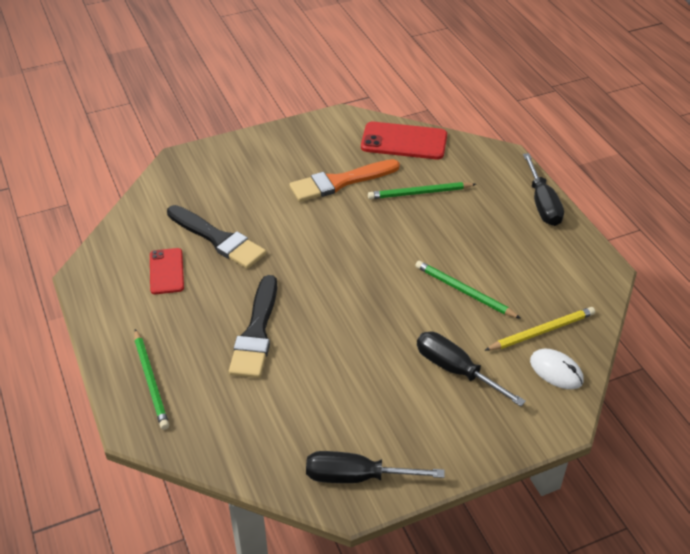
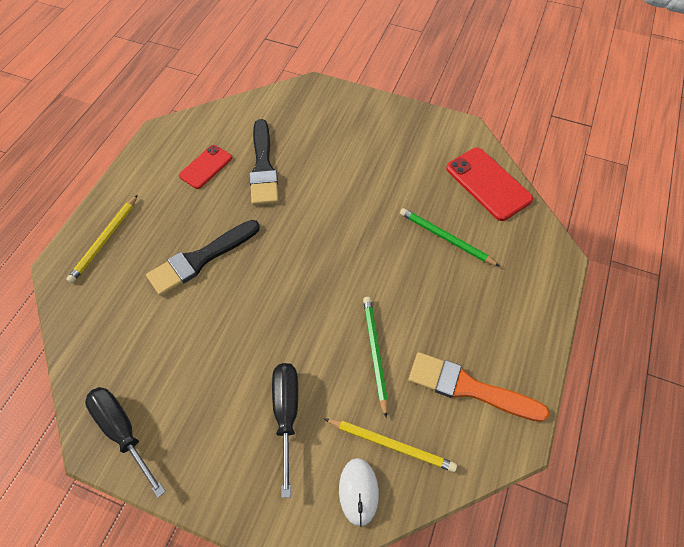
camera: 45 degrees right, 15 degrees up
green pencil [134,329,169,430] -> yellow pencil [66,195,138,283]
orange brush [289,159,400,202] -> orange brush moved to [409,352,550,422]
black screwdriver [523,153,564,226] -> none

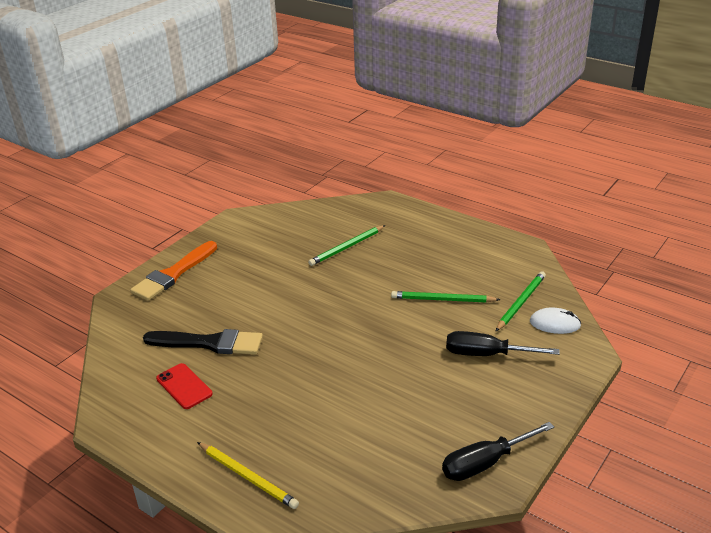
camera: 75 degrees left, 25 degrees down
black brush [146,220,260,296] -> none
yellow pencil [325,419,457,472] -> green pencil [495,272,546,332]
orange brush [409,352,550,422] -> orange brush moved to [130,241,217,301]
red phone [446,148,533,221] -> none

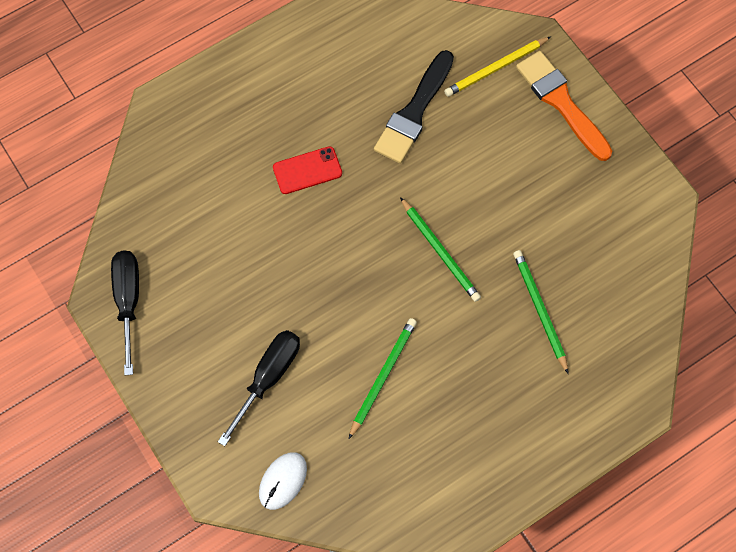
camera: 110 degrees right, 35 degrees up
red phone [156,363,213,409] -> red phone moved to [273,146,342,194]
yellow pencil [197,442,299,509] -> yellow pencil moved to [444,37,551,97]
green pencil [495,272,546,332] -> green pencil moved to [400,197,481,302]

